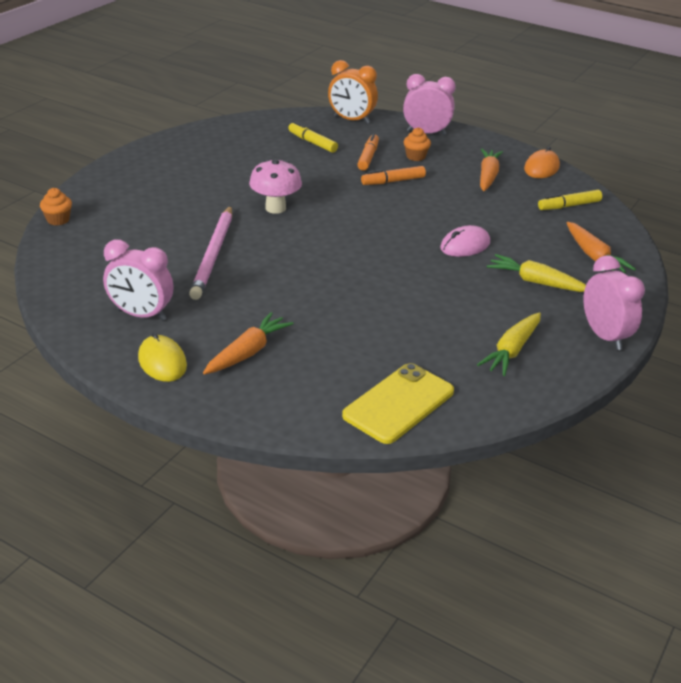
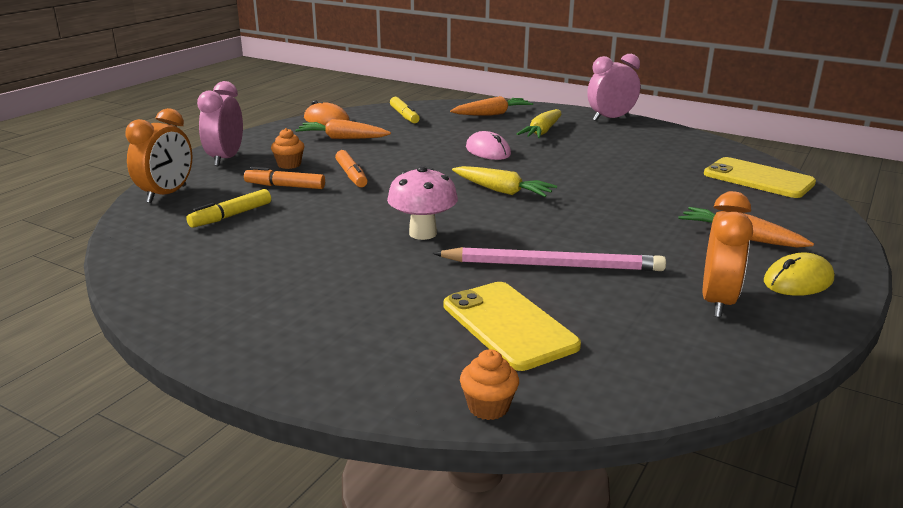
camera: 90 degrees left, 10 degrees down
pink clock [103,240,173,321] -> orange clock [703,191,753,318]
yellow carrot [477,312,541,376] -> yellow carrot moved to [452,166,557,197]
none -> yellow phone [444,282,581,371]

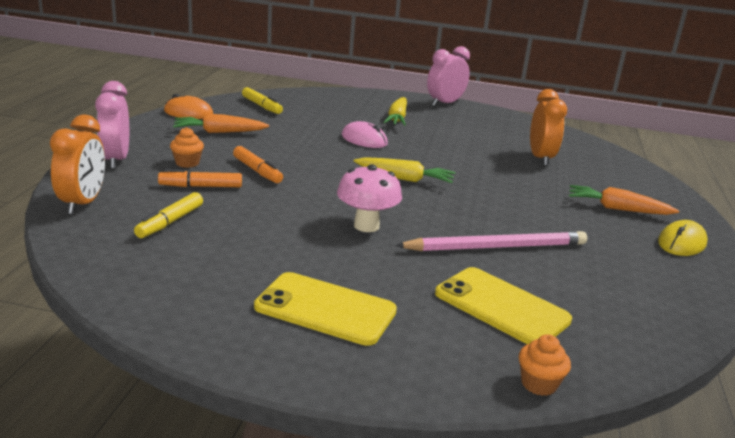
camera: 20 degrees left, 0 degrees up
orange carrot [450,96,533,115] -> none
orange clock [703,191,753,318] -> orange clock moved to [530,89,567,166]
yellow phone [704,157,816,198] -> yellow phone moved to [254,272,397,346]

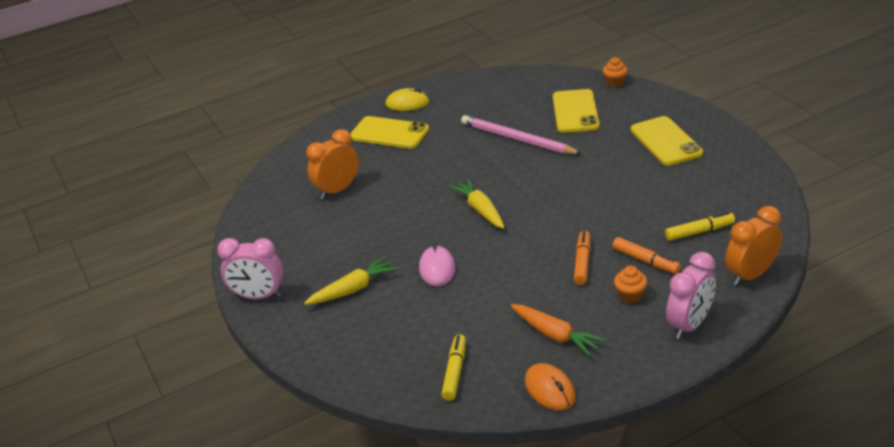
camera: 125 degrees left, 10 degrees up
pink mushroom [337,164,402,232] -> none
orange carrot [569,185,679,215] -> yellow phone [350,116,429,149]

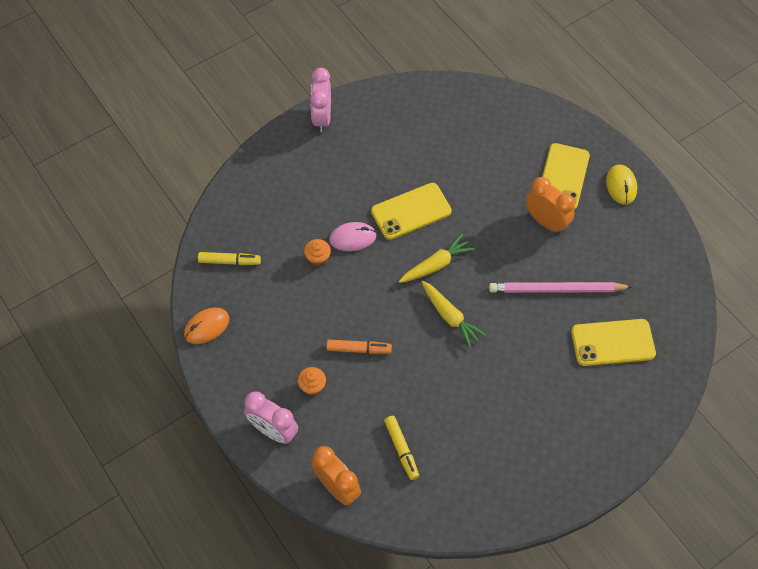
camera: 80 degrees right, 25 degrees up
yellow carrot [304,256,397,305] -> yellow carrot moved to [421,280,486,348]
orange clock [306,129,359,199] -> orange clock moved to [526,177,575,234]
pink pencil [461,115,582,154] -> pink pencil turned 120 degrees counterclockwise [489,282,632,293]
orange carrot [511,304,605,356] -> none
orange cupcake [603,57,628,87] -> orange cupcake moved to [304,239,331,266]
orange marker [612,237,681,274] -> none
yellow phone [631,116,703,166] -> yellow phone moved to [371,183,452,240]

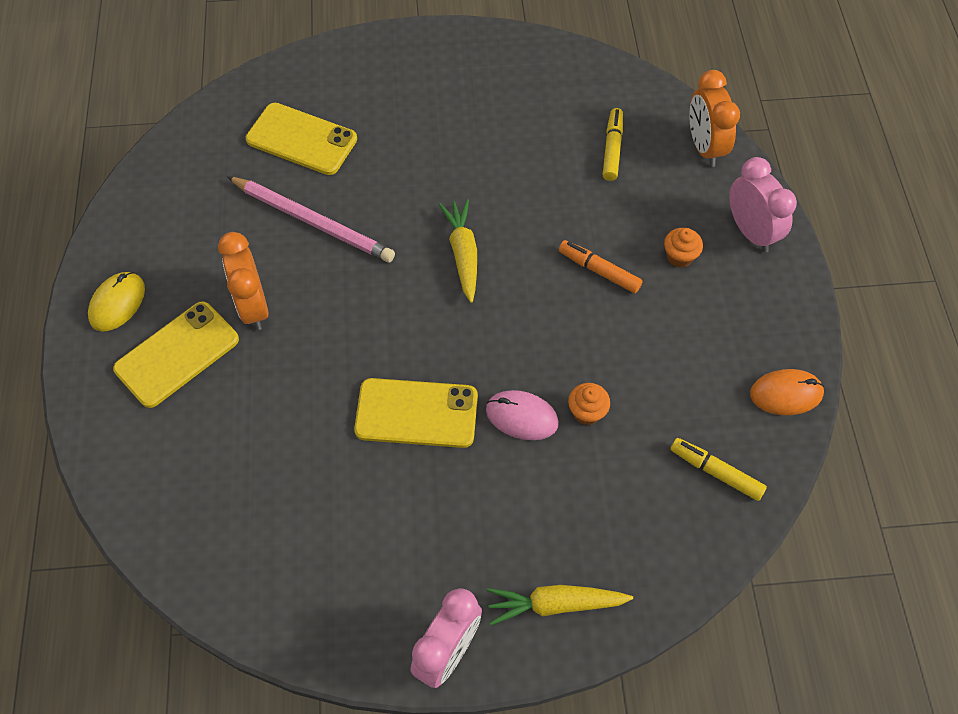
camera: 150 degrees left, 0 degrees up
yellow carrot [399,234,475,283] -> yellow carrot moved to [487,585,633,625]

